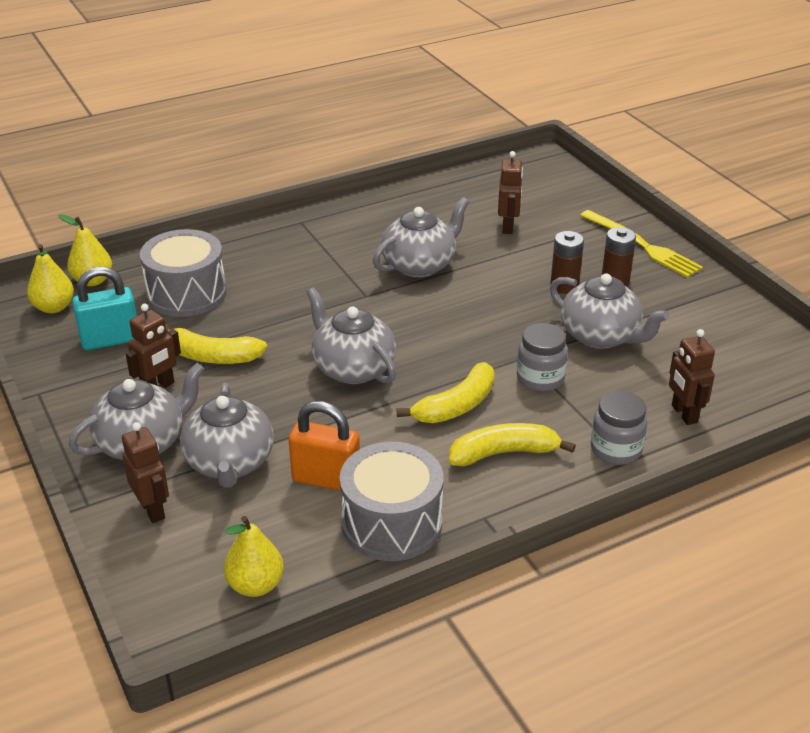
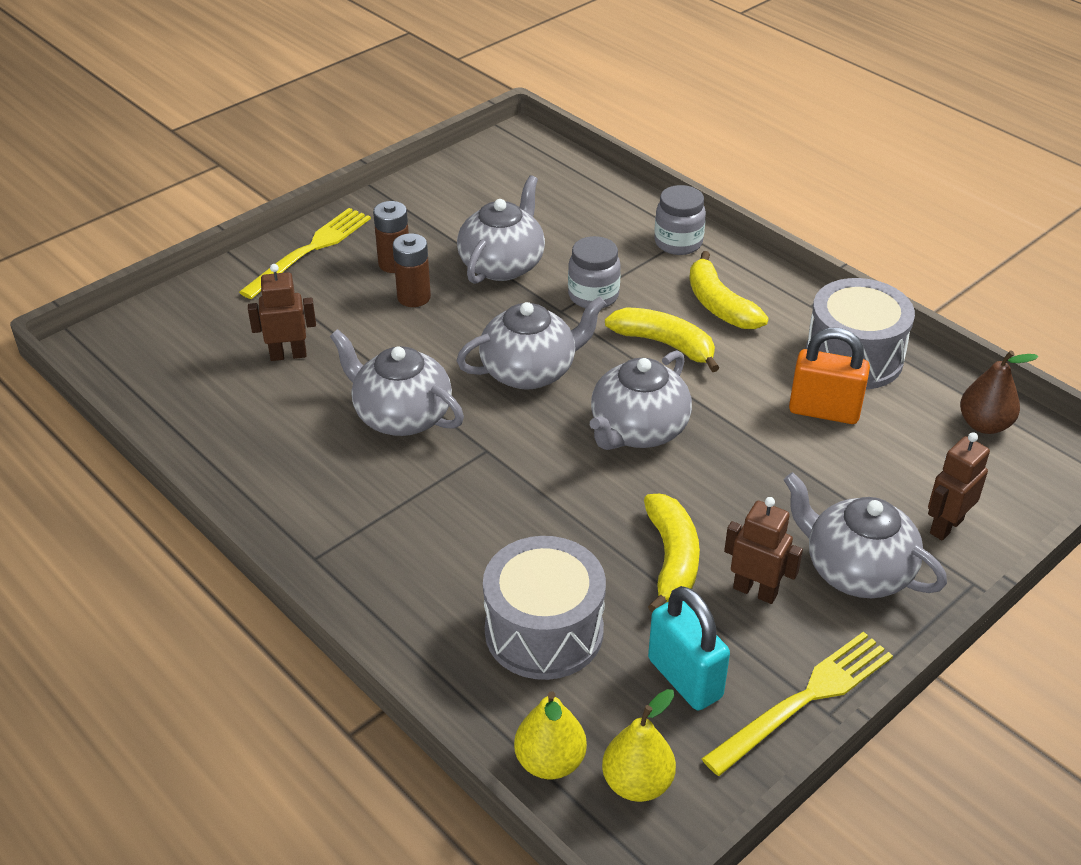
camera: 105 degrees left, 5 degrees up
grey teapot [180,383,274,488] -> grey teapot moved to [457,296,606,389]
yellow pear [224,516,284,597] -> brown pear [960,350,1038,434]
orange padlock [289,401,360,491] -> orange padlock turned 75 degrees counterclockwise [789,328,870,424]
brown robot [669,329,715,425] -> none
none -> yellow fork [701,632,893,776]

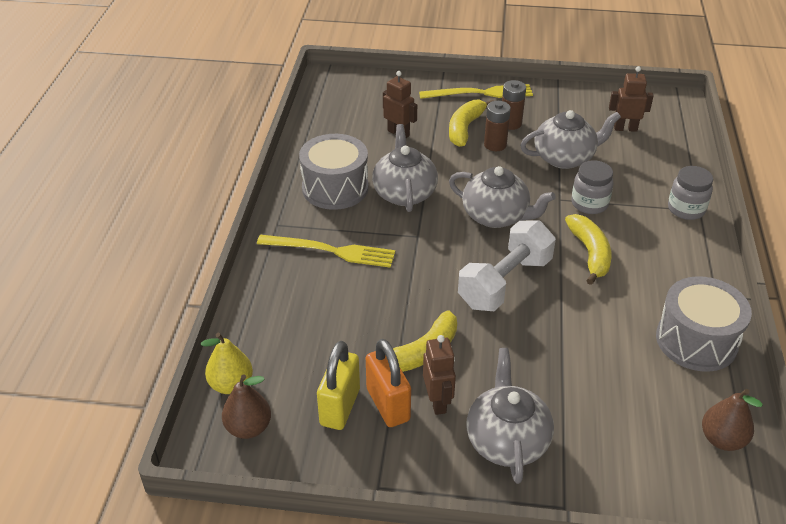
camera: 50 degrees right, 0 degrees up
grey drum [483,536,606,680] -> grey drum moved to [299,134,369,210]
grey teapot [590,350,692,450] -> white dumbbell [458,220,556,311]
yellow pear [602,689,676,802] -> brown pear [222,374,271,439]
turquoise padlock [648,586,730,710] -> yellow padlock [317,341,360,430]
yellow banana [689,251,768,329] -> yellow banana moved to [449,99,494,147]
yellow fork [701,632,893,776] -> yellow fork moved to [257,235,395,268]
orange padlock [789,328,870,424] -> orange padlock moved to [366,339,411,427]
brown robot [928,432,990,540] -> brown robot moved to [609,66,654,132]

